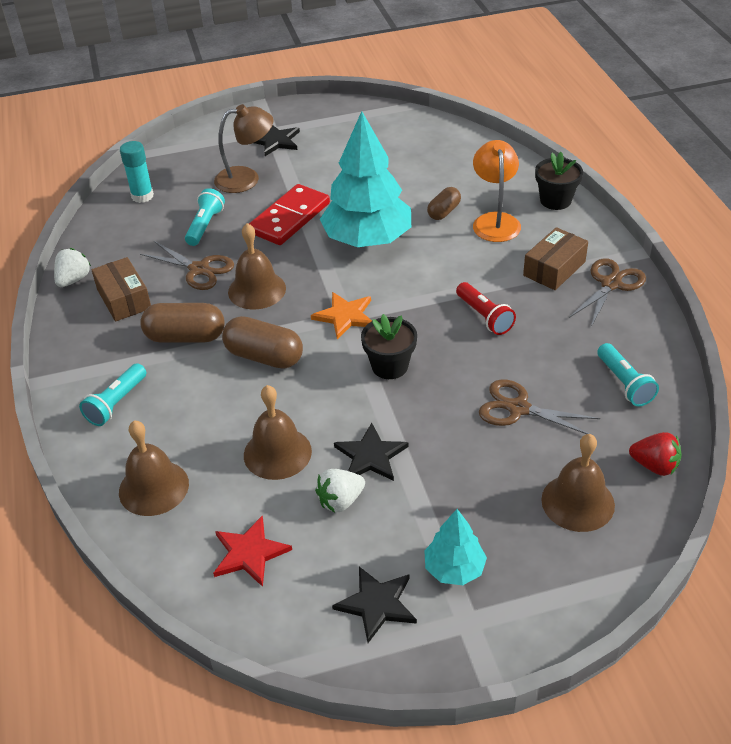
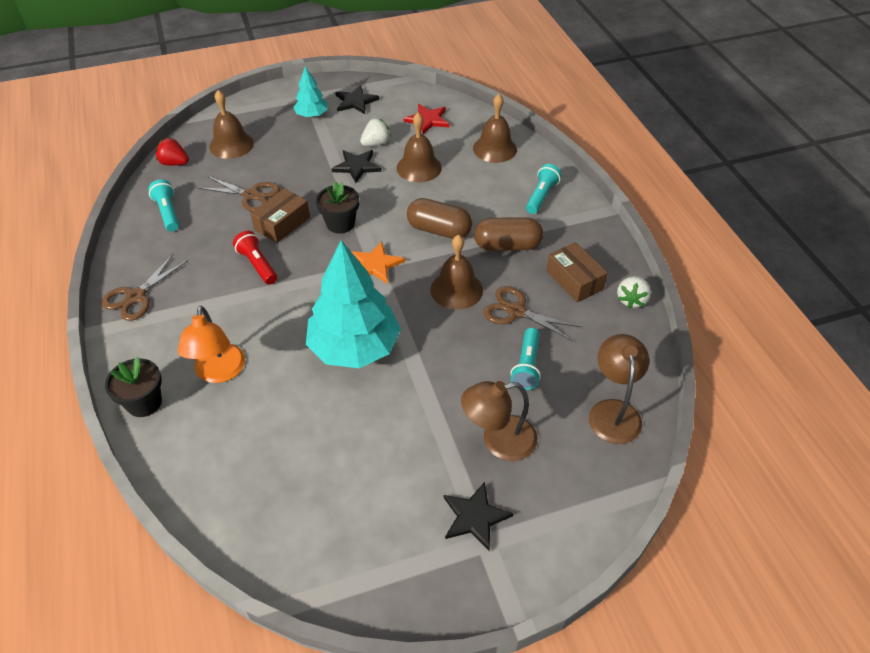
camera: 175 degrees right, 5 degrees up
turquoise glue stick [120,141,154,203] -> brown lamp [589,334,649,444]
red domino [249,184,330,245] -> none
brown capsule [427,187,461,220] -> none
brown box [523,227,588,290] -> brown box moved to [250,188,310,243]

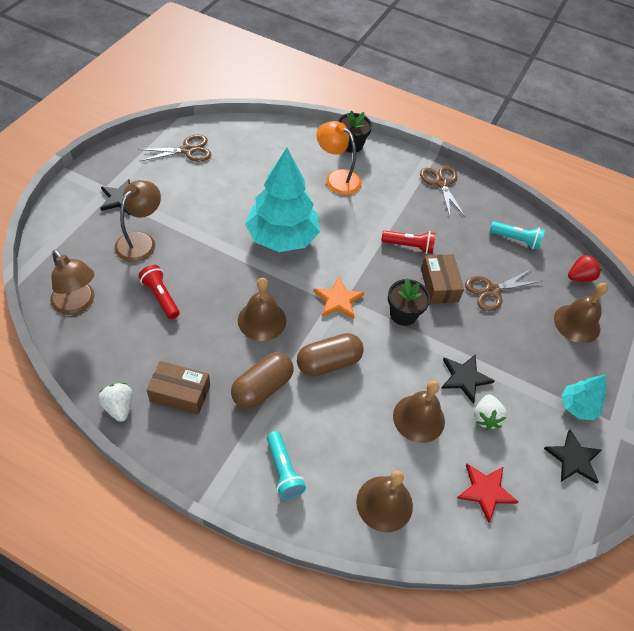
camera: 130 degrees right, 5 degrees up
brown scissors [483,286,581,341] -> brown scissors moved to [137,135,211,162]
turquoise flashlight [510,328,541,390] -> red flashlight [139,265,180,319]

